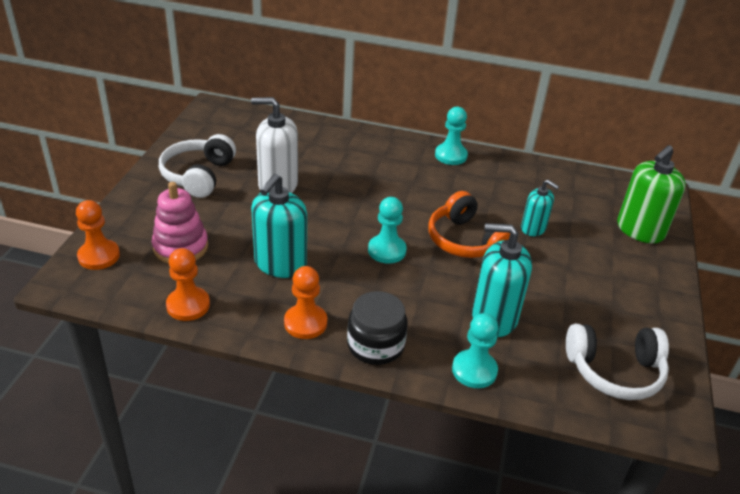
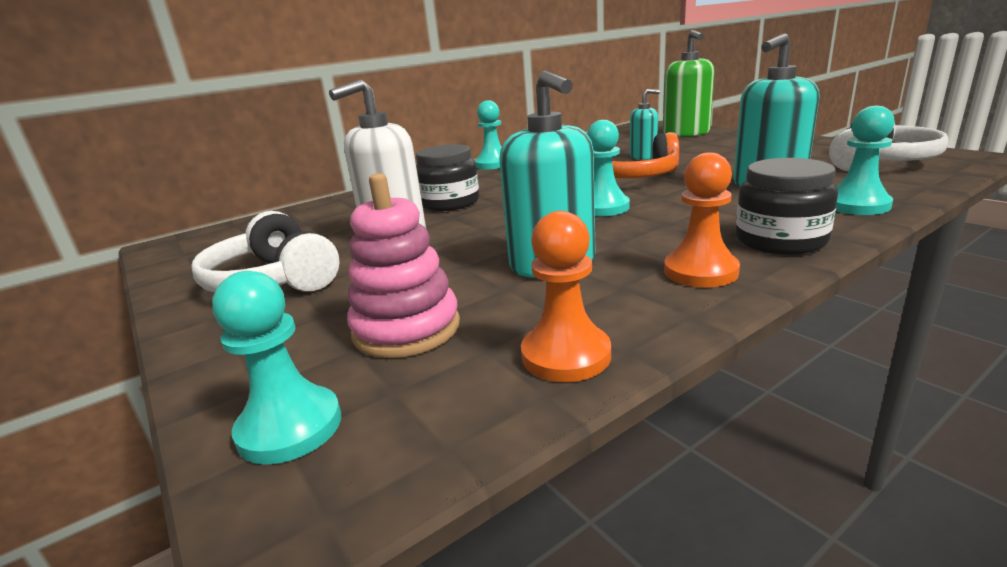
camera: 45 degrees left, 15 degrees down
orange pawn [76,200,120,270] -> turquoise pawn [212,271,341,465]
none -> black jar [416,144,479,211]

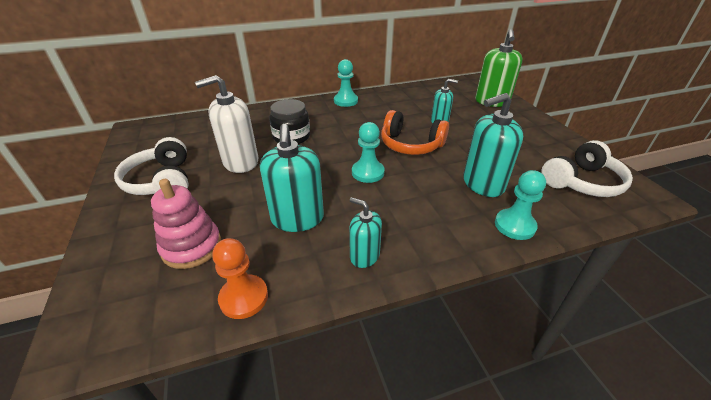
camera: 15 degrees right, 15 degrees up
turquoise pawn [212,271,341,465] -> none
orange pawn [664,152,740,287] -> turquoise soap dispenser [349,197,382,268]
black jar [735,158,838,255] -> none

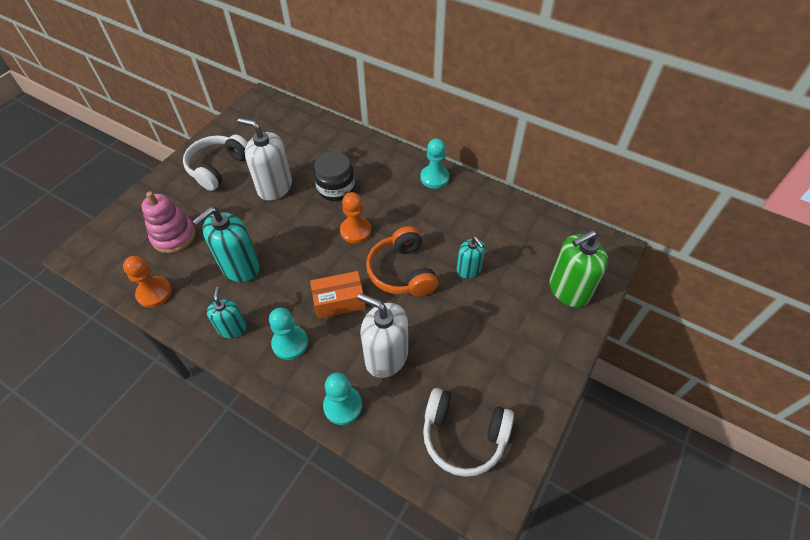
camera: 50 degrees right, 15 degrees up
turquoise pawn [352,122,385,183] -> turquoise pawn moved to [269,308,308,360]
turquoise soap dispenser [463,93,523,197] -> white soap dispenser [357,293,408,378]
none -> orange box [310,271,366,319]
none -> orange pawn [340,192,371,243]

